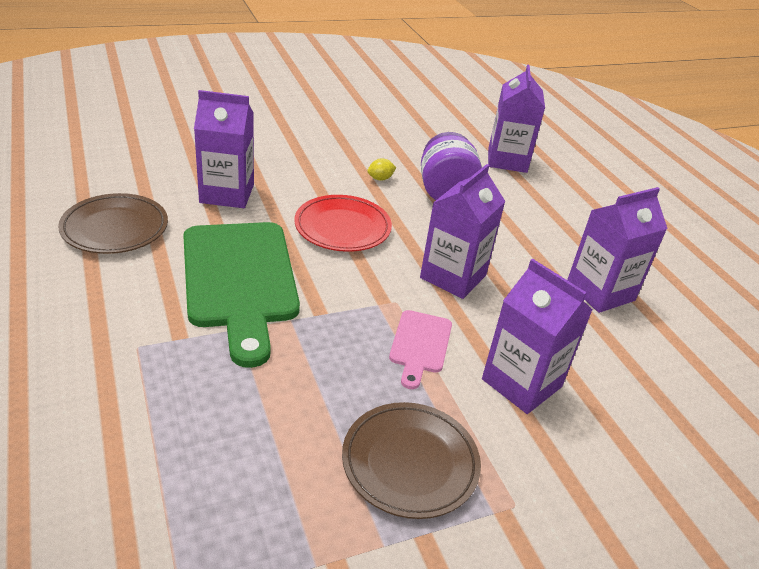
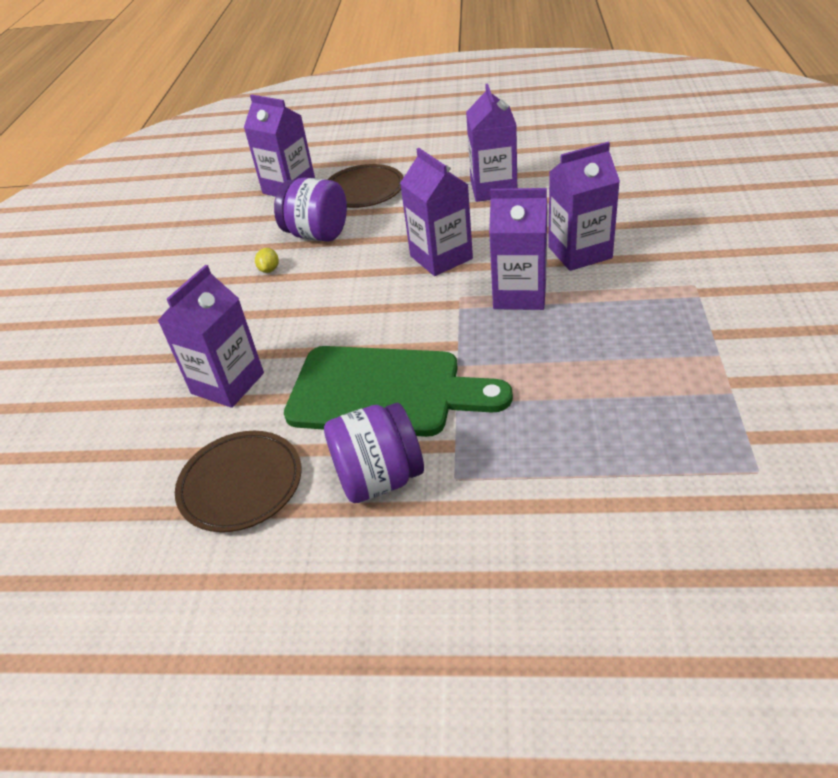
camera: 55 degrees left, 5 degrees up
red plate [294,195,392,252] -> none
brown plate [342,402,481,519] -> brown plate moved to [327,164,404,208]
pink cutting board [389,310,452,389] -> purple carton [489,188,547,310]
none -> purple jar [324,403,424,503]

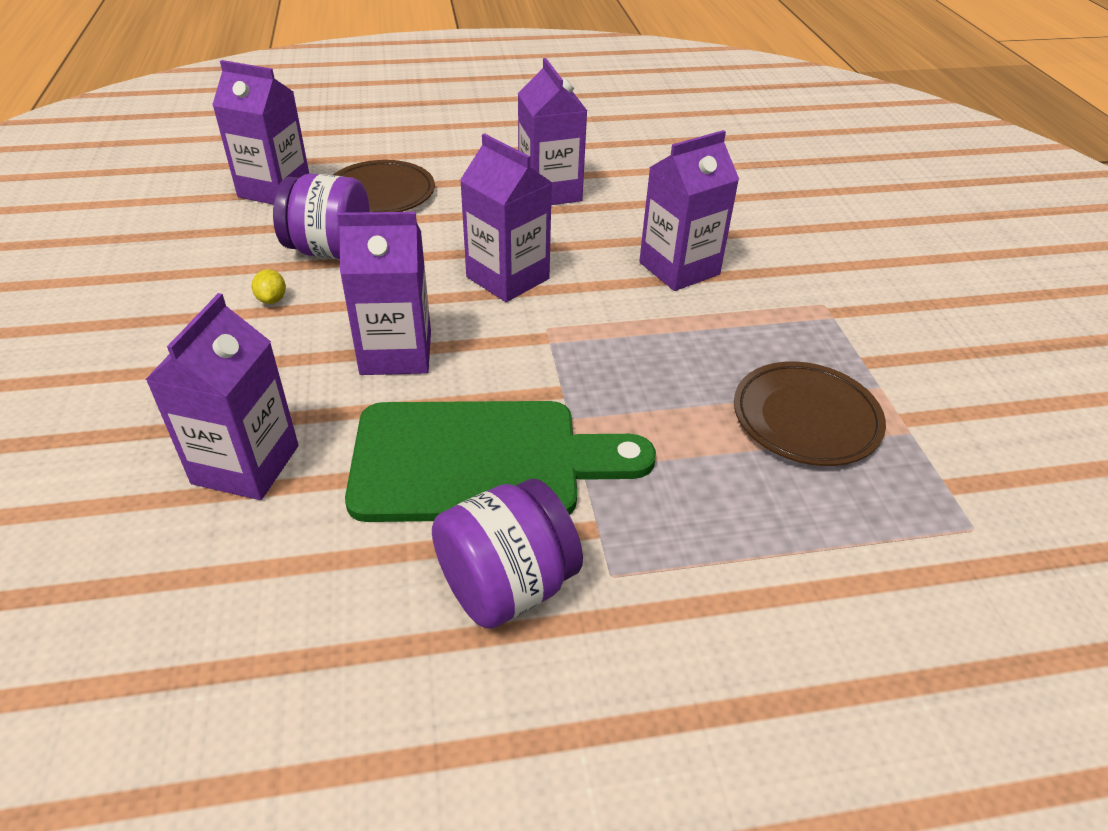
camera: 20 degrees left, 0 degrees up
brown plate [175,431,302,532] -> brown plate moved to [734,361,886,466]
purple carton [489,188,547,310] -> purple carton moved to [337,212,431,375]

